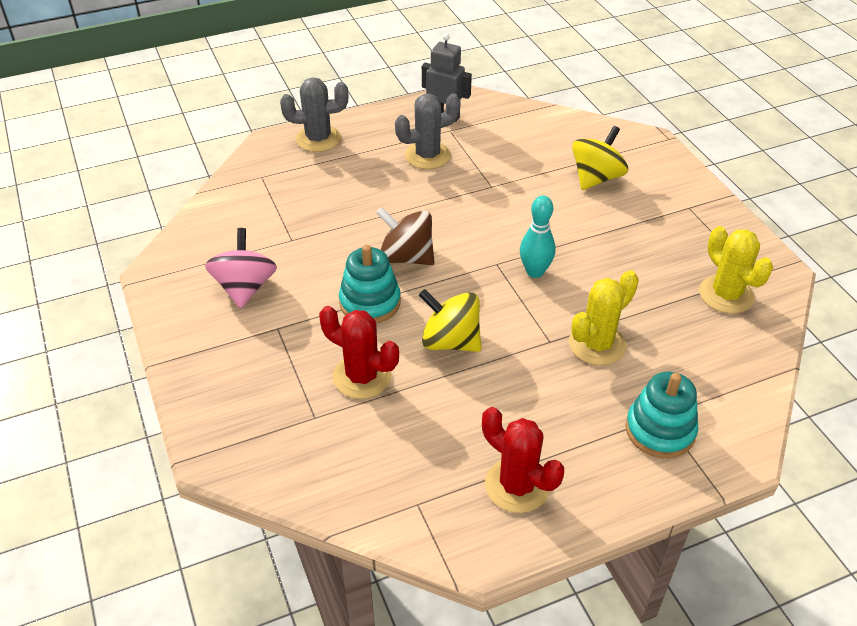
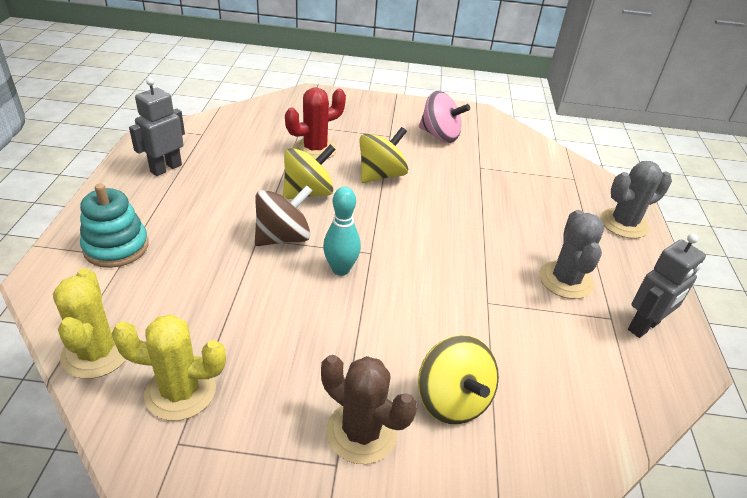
camera: 115 degrees right, 5 degrees down
grey cactus [280,77,348,152] -> grey cactus turned 45 degrees clockwise [600,161,672,239]
turquoise stacking toy [339,245,401,323] -> yellow spinning top [359,127,408,183]
brown spinning top [376,207,434,265] -> brown spinning top moved to [255,185,312,246]
red cactus [482,407,564,513] -> grey robot [129,78,185,176]
yellow cactus [569,270,639,365] -> yellow cactus moved to [53,268,126,379]
none -> brown cactus [321,355,417,464]

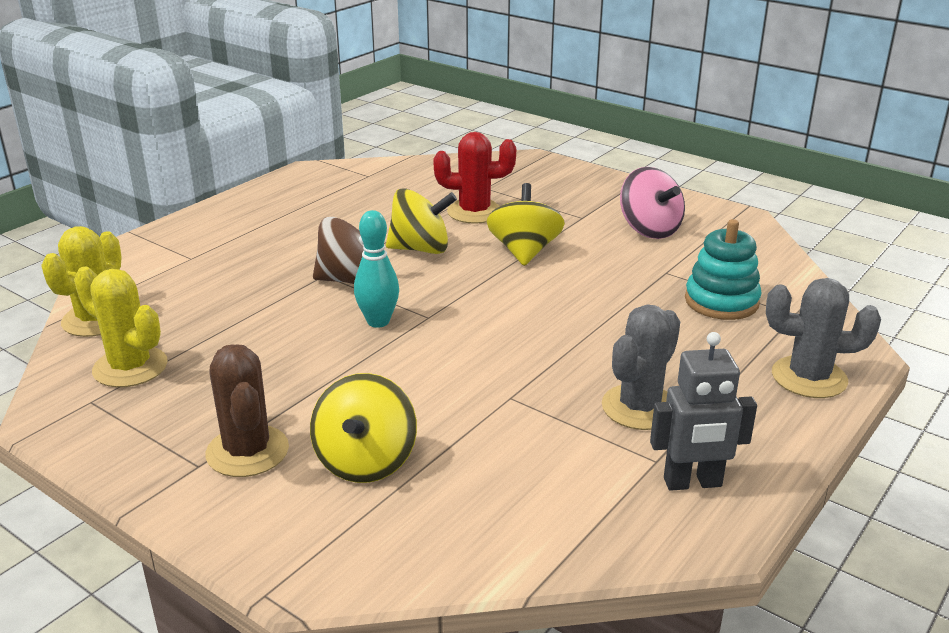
camera: 35 degrees right, 10 degrees down
turquoise stacking toy [80,183,149,268] -> turquoise stacking toy moved to [685,219,762,320]
grey robot [129,78,185,176] -> none
yellow spinning top [359,127,408,183] -> yellow spinning top turned 75 degrees counterclockwise [487,183,565,266]

